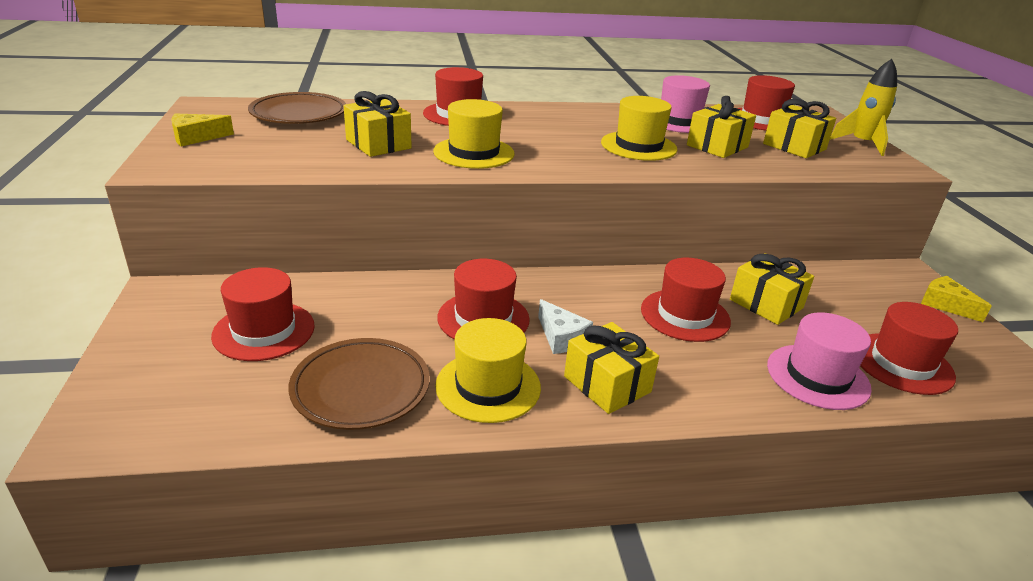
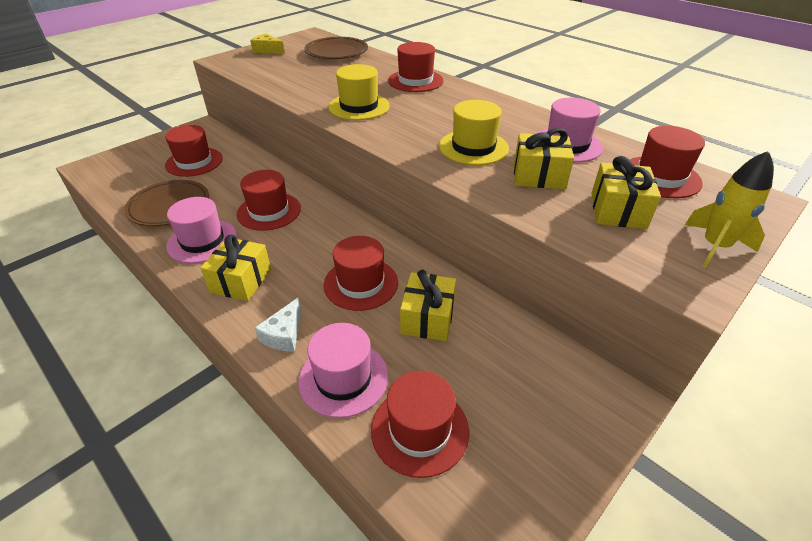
camera: 55 degrees right, 10 degrees up
yellow gift [344,91,412,157] -> none
yellow hat [435,318,541,423] -> pink hat [166,197,237,263]
white cheese [538,299,593,354] -> white cheese moved to [255,297,301,352]
yellow cheese [921,276,992,322] -> none

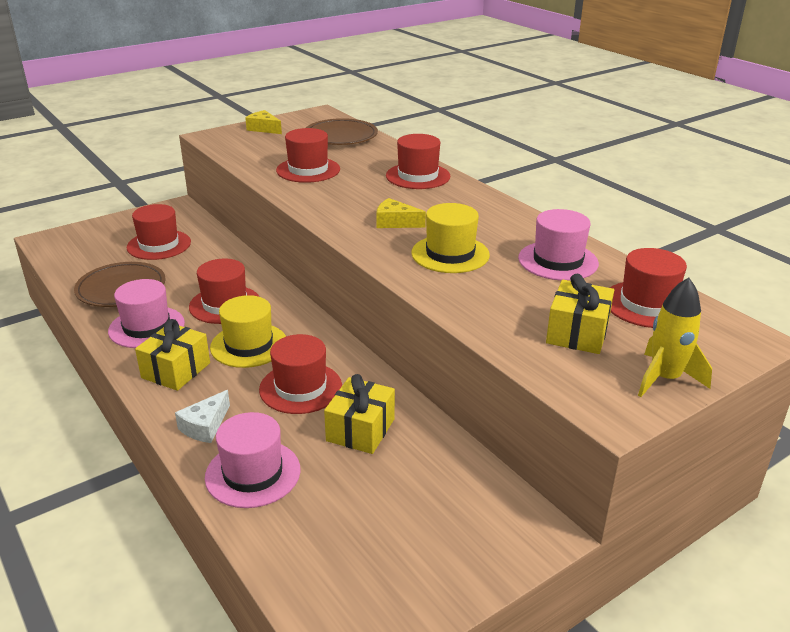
camera: 10 degrees right, 10 degrees down
yellow hat [328,64,390,120] -> yellow hat moved to [210,295,286,368]
red hat [371,371,469,478] -> red hat moved to [276,128,340,183]
yellow gift [514,128,574,189] -> none
none -> yellow cheese [376,198,426,228]

